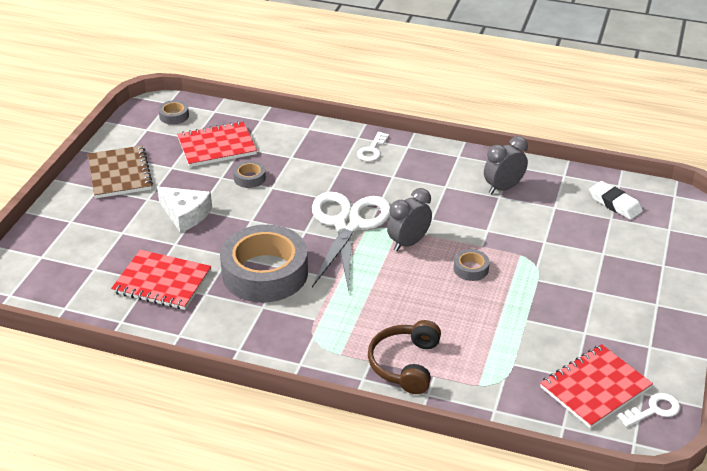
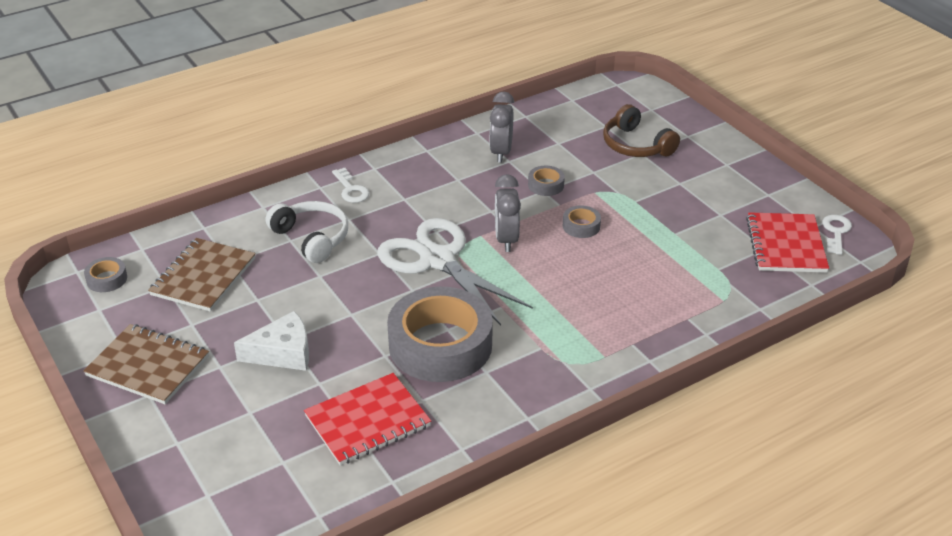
camera: 50 degrees left, 0 degrees up
red notebook [177,121,257,167] -> brown notebook [148,238,256,312]
grey tape [233,161,266,188] -> grey tape moved to [528,166,565,196]
brown headphones [368,320,441,394] -> brown headphones moved to [603,104,680,157]
white eraser [589,181,643,220] -> none
none -> white headphones [266,201,348,263]

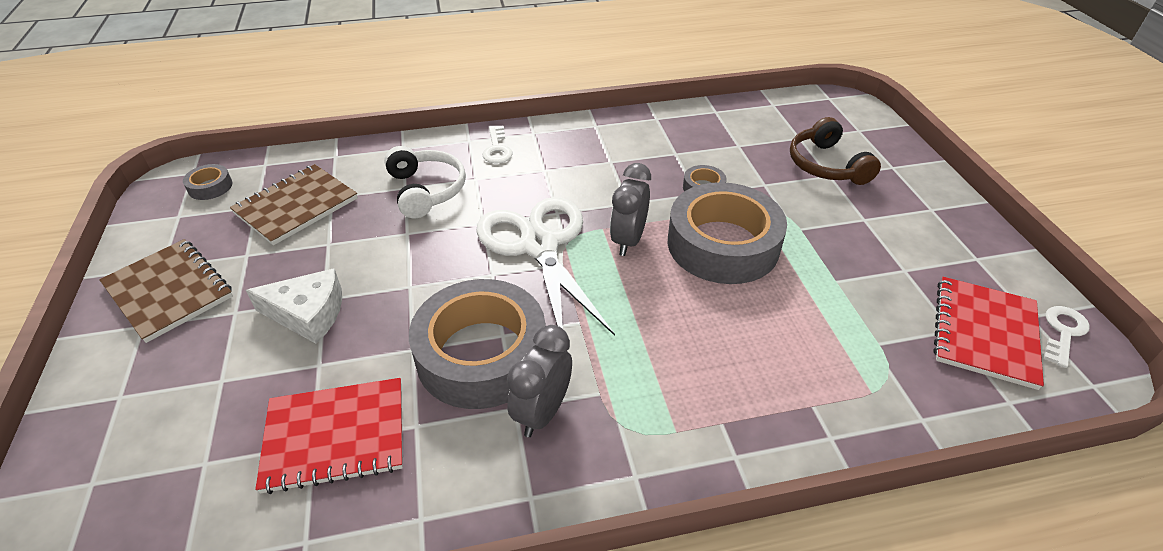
camera: 20 degrees right, 5 degrees up
grey clock [489,92,514,163] -> grey clock moved to [507,325,572,437]
grey tape [563,205,601,238] -> grey tape [668,182,787,284], size x2.44

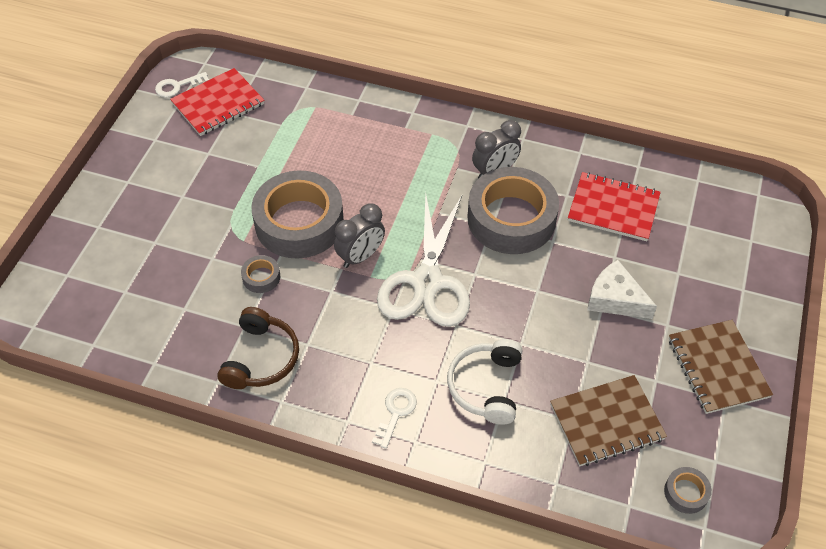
camera: 150 degrees left, 10 degrees up
brown headphones [790,117,881,185] -> brown headphones moved to [217,307,299,389]

